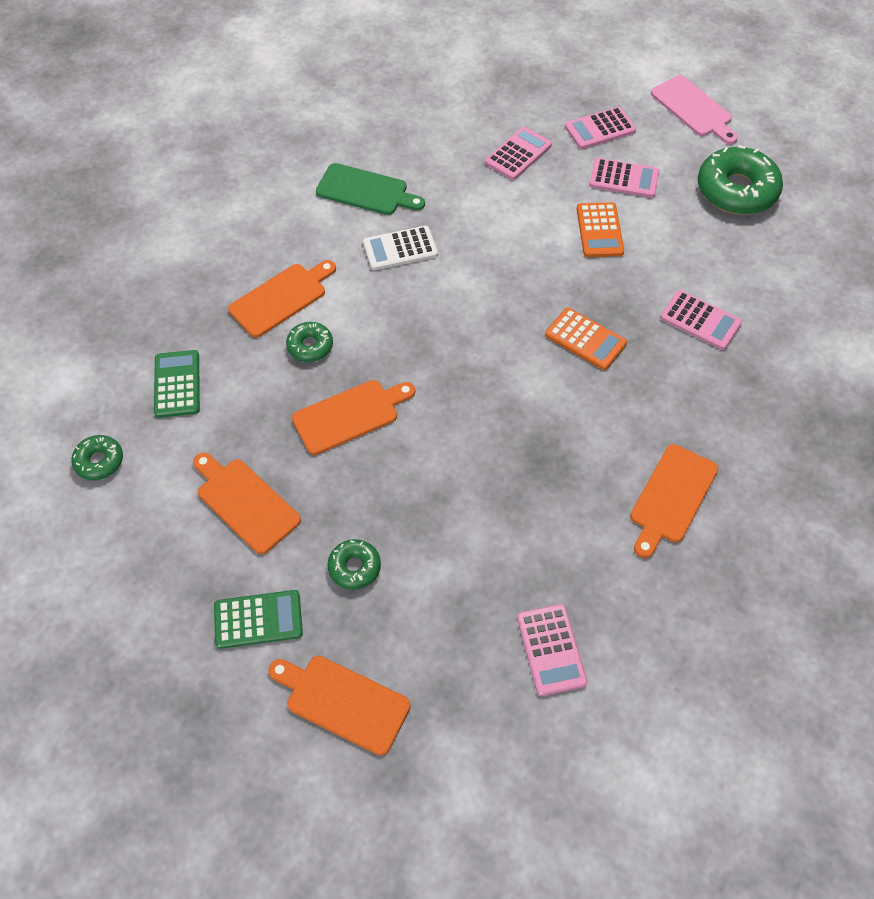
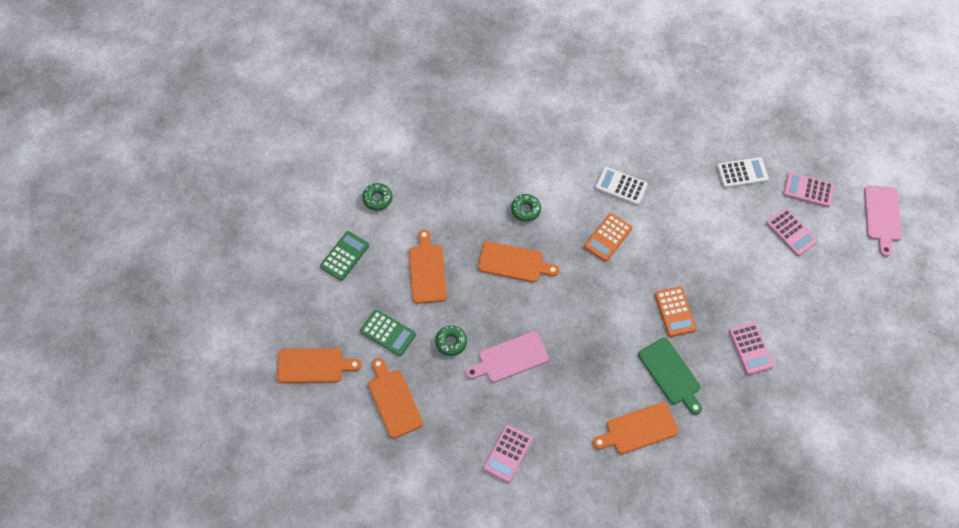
camera: 40 degrees right, 5 degrees up
green calculator [154,350,200,418] -> green calculator moved to [320,231,369,281]
orange cutting board [228,260,336,338] -> orange cutting board moved to [277,348,362,383]
green cutting board [316,163,425,215] -> green cutting board moved to [638,338,702,415]
pink calculator [485,127,552,180] -> white calculator [717,157,769,188]
orange calculator [577,202,624,257] -> orange calculator moved to [584,213,632,262]
green donut [698,145,783,215] -> none
none -> pink cutting board [466,331,549,383]

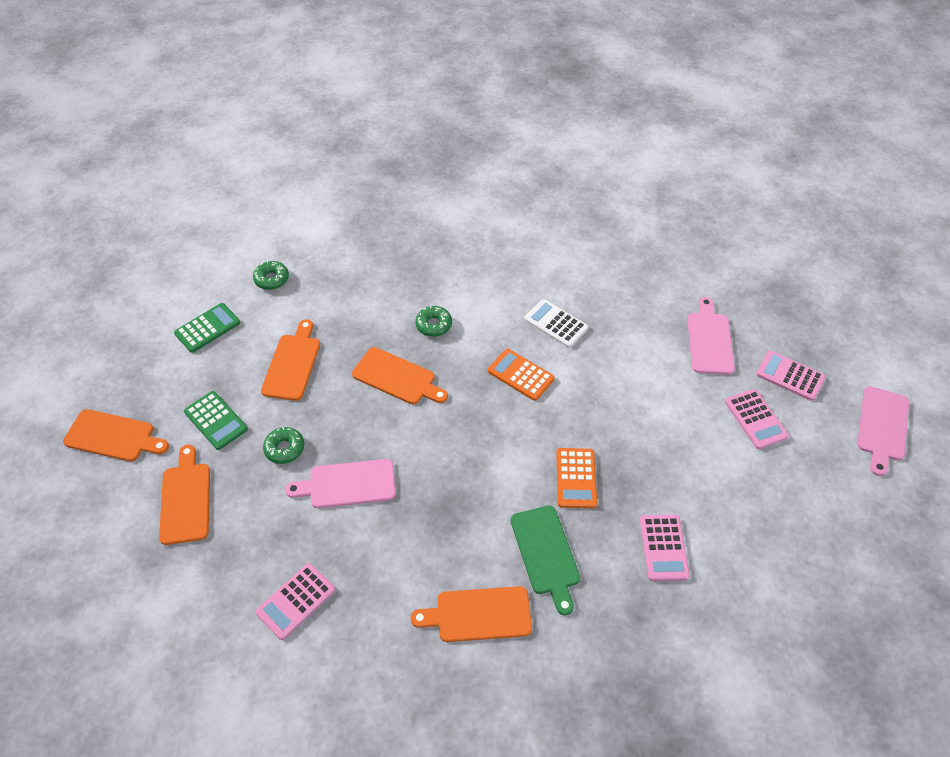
camera: 15 degrees right, 10 degrees down
orange calculator [584,213,632,262] -> orange calculator turned 75 degrees clockwise [488,349,555,401]
white calculator [717,157,769,188] -> pink cutting board [687,297,735,375]

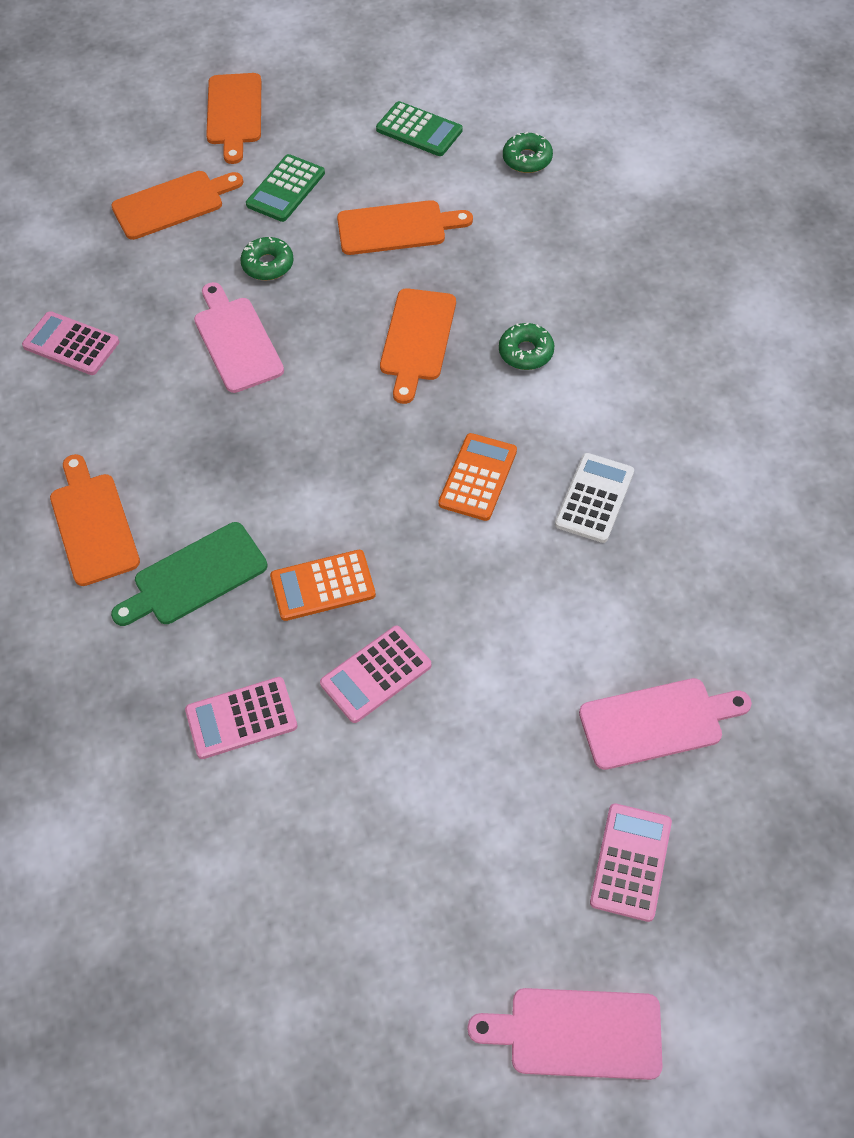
camera: 75 degrees right, 5 degrees up
pink calculator [725,389,789,449] -> pink calculator moved to [320,626,431,723]

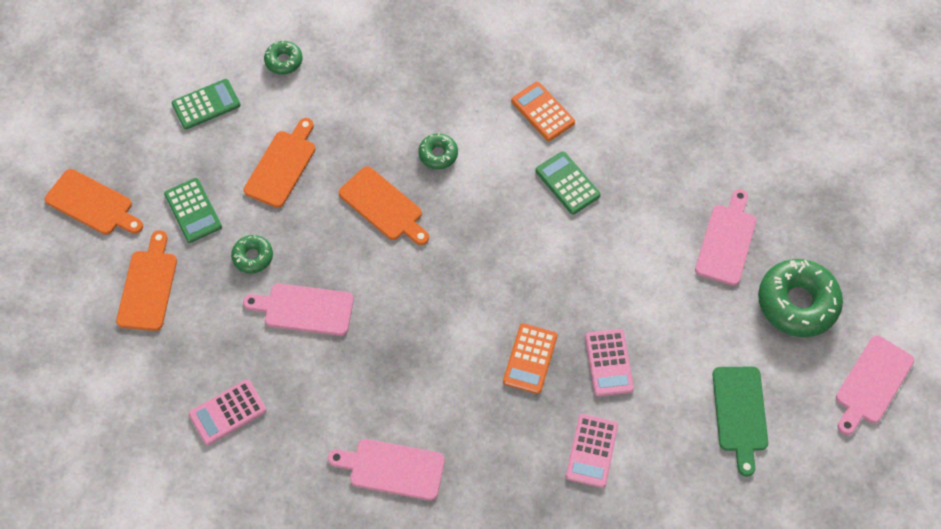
camera: 60 degrees left, 5 degrees up
orange cutting board [50,454,140,586] -> pink cutting board [328,439,445,500]
green cutting board [111,522,268,626] -> green cutting board moved to [712,367,768,477]
orange calculator [438,433,517,521] -> orange calculator moved to [511,82,575,141]
white calculator [555,453,634,543] -> green calculator [536,151,601,214]
pink calculator [590,803,672,922] -> green donut [758,259,843,337]

